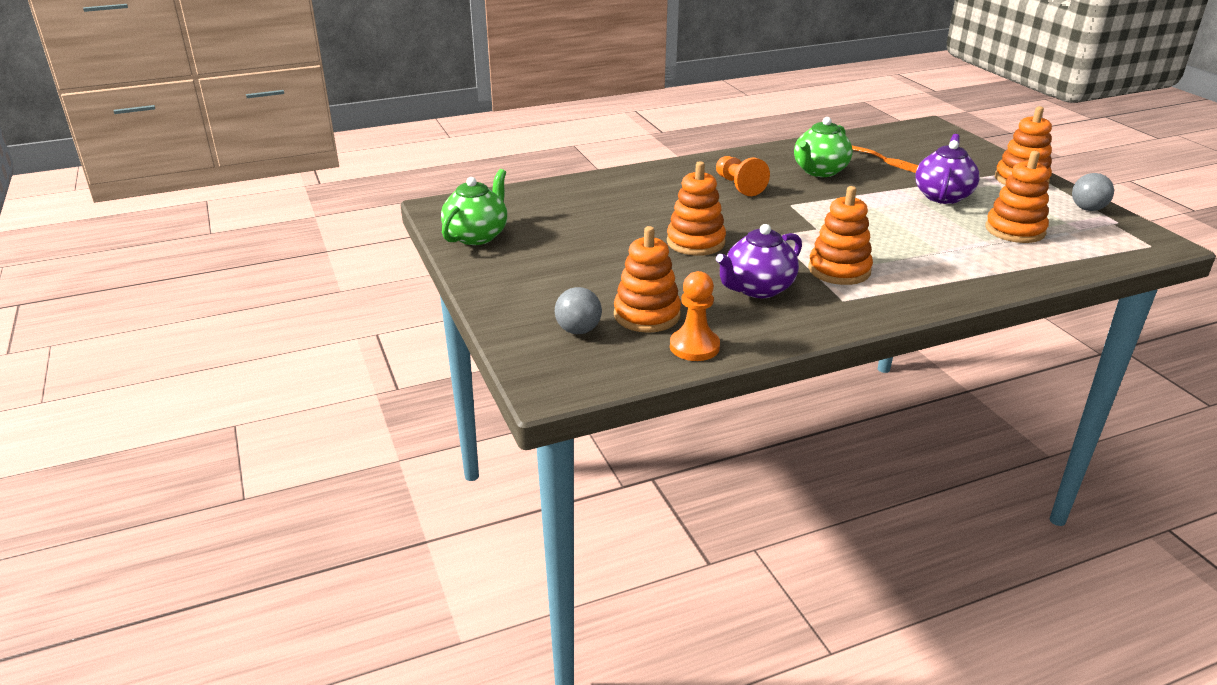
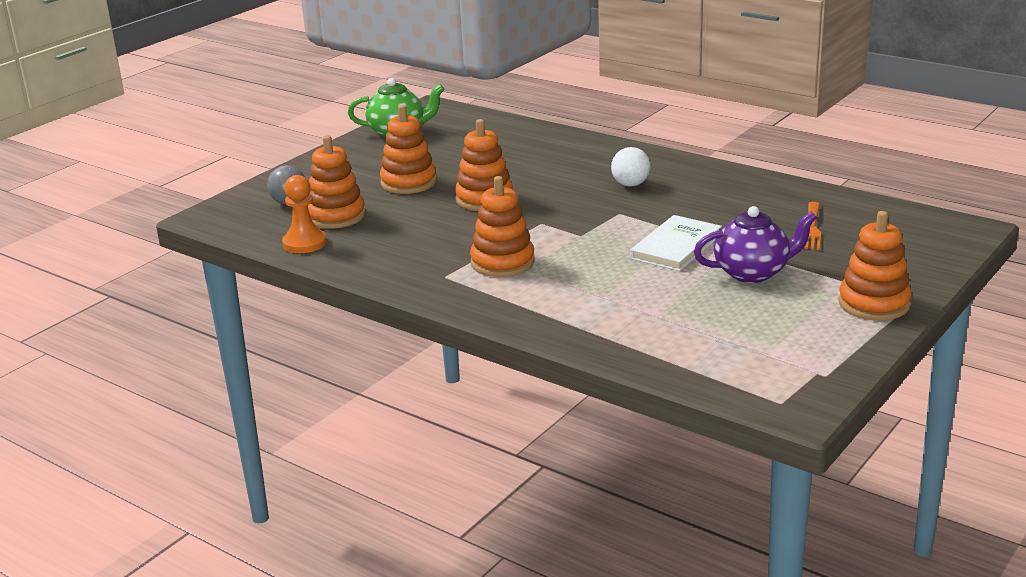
camera: 60 degrees right, 5 degrees down
orange pawn [716,156,770,196] -> white ball [611,147,651,187]
purple teapot [716,224,802,298] -> none
green teapot [794,117,853,177] -> none
orange stacking toy [986,151,1049,243] -> orange stacking toy moved to [380,105,437,194]
grey ball [1072,173,1114,211] -> none
none -> white book [630,215,722,271]

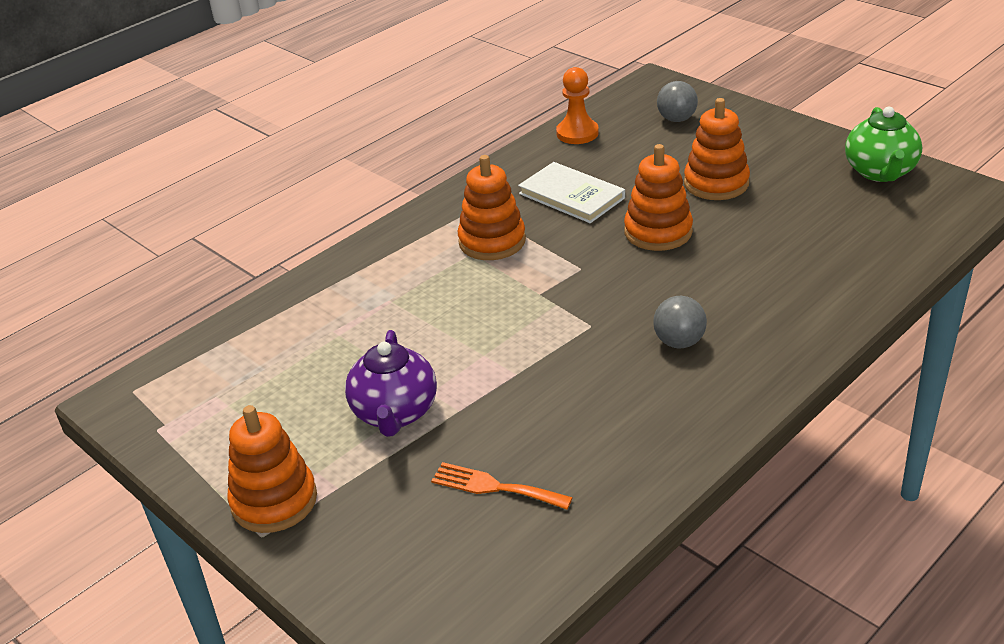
camera: 100 degrees right, 10 degrees up
orange stacking toy [307,135,366,229] -> none
white ball [611,147,651,187] -> grey ball [653,296,707,348]
white book [630,215,722,271] -> white book moved to [518,162,625,223]

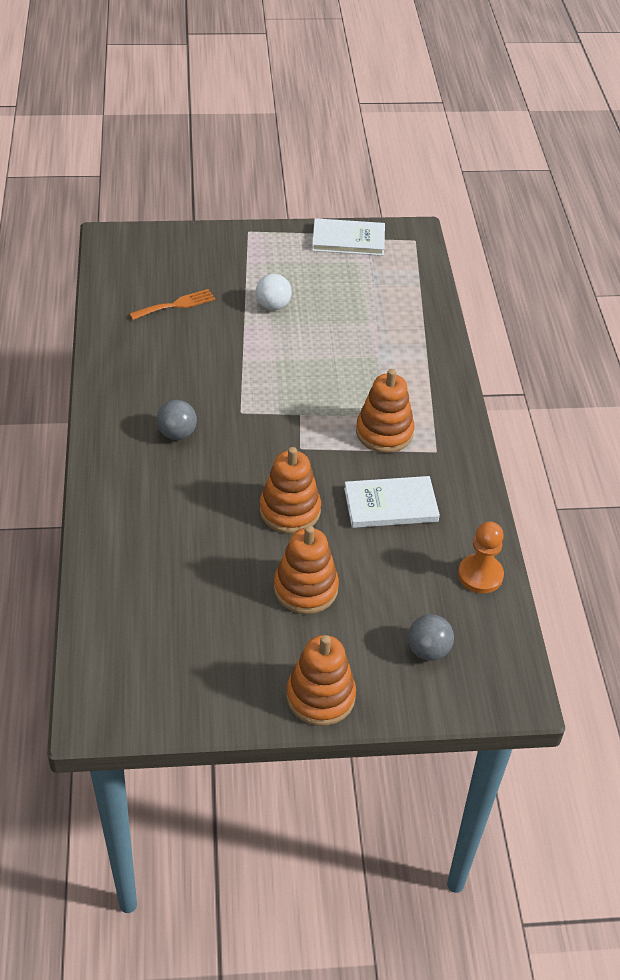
camera: 125 degrees right, 10 degrees up
orange stacking toy [227,405,317,533] -> orange stacking toy moved to [286,635,356,726]
purple teapot [345,330,437,437] -> white ball [256,274,292,310]
green teapot [845,107,922,182] -> none
none -> white book [312,218,385,256]

